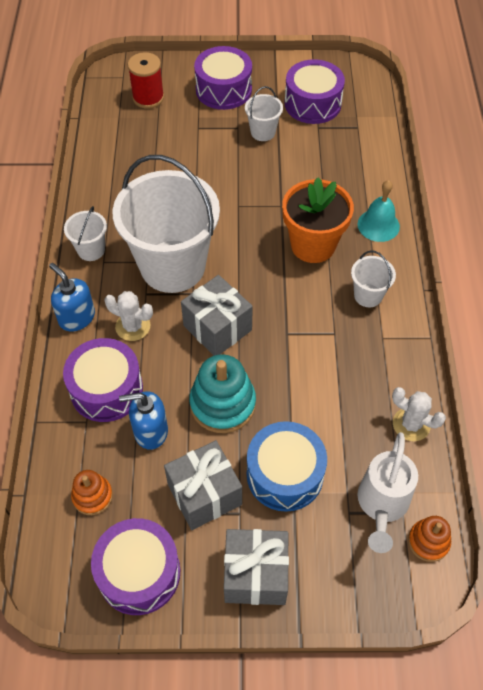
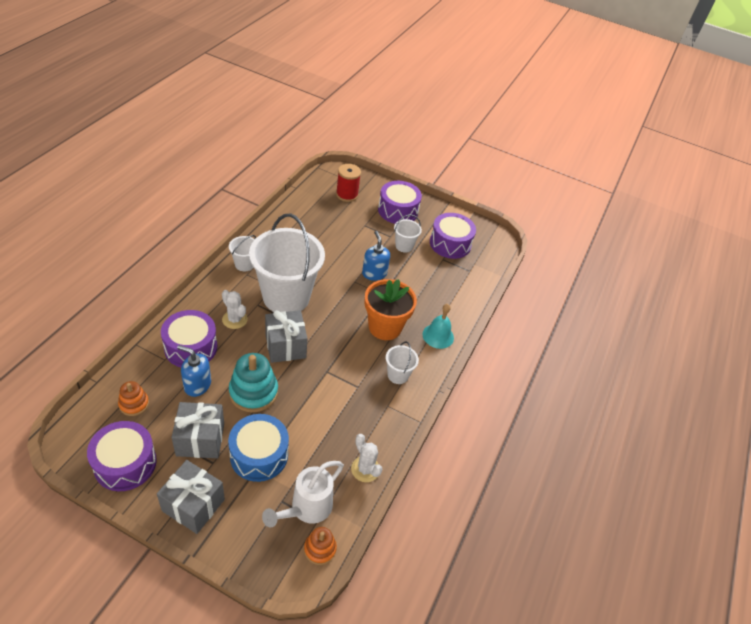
camera: 20 degrees right, 10 degrees down
blue soap dispenser [49,263,95,332] -> blue soap dispenser moved to [362,231,390,281]

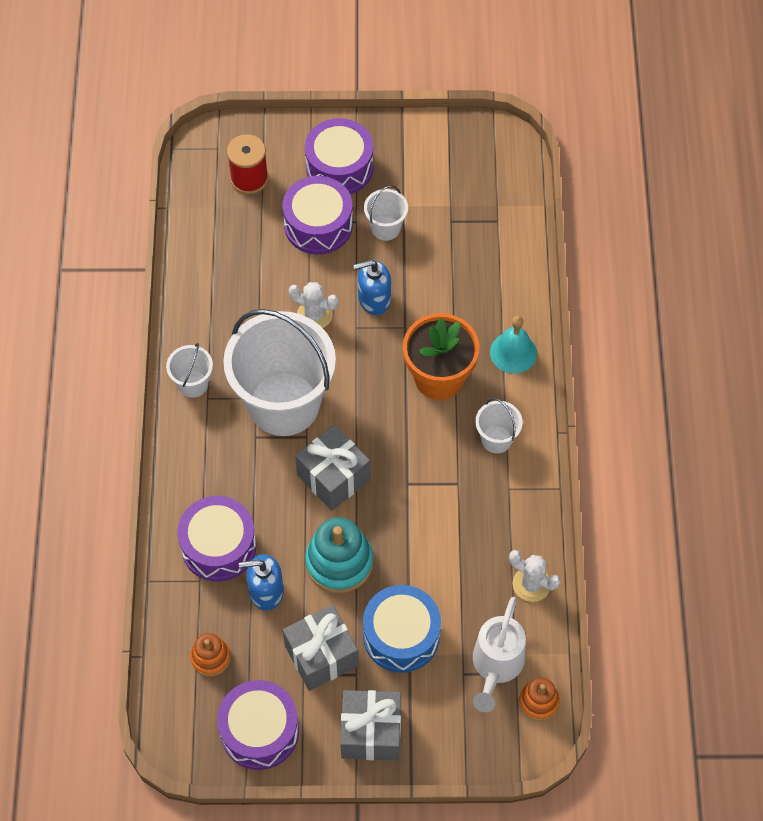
camera: 20 degrees left, 15 degrees up
white cactus [222,290,248,329] -> white cactus moved to [289,282,338,328]
blue soap dispenser [362,231,390,281] -> blue soap dispenser turned 60 degrees counterclockwise [353,260,391,315]
purple drum [430,213,476,259] -> purple drum moved to [283,176,353,255]

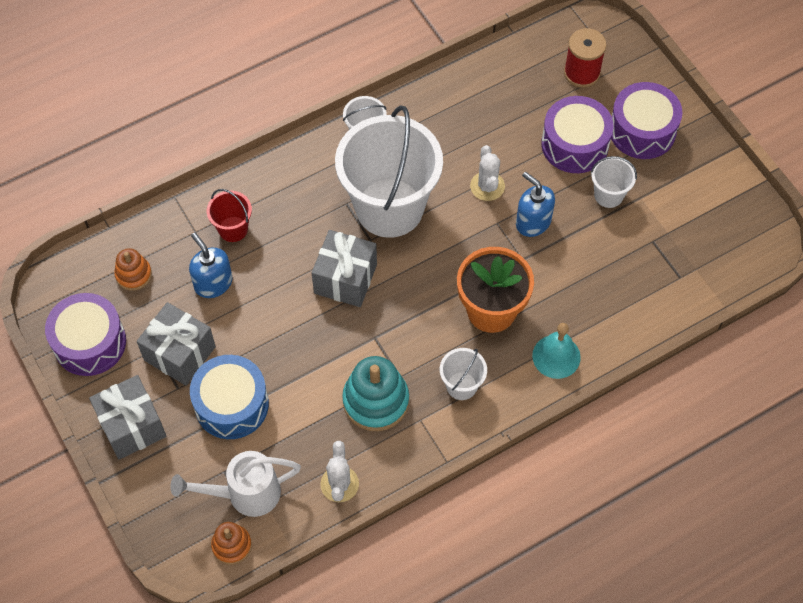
camera: 60 degrees right, 0 degrees up
purple drum [178,496,256,582] -> red bucket [207,189,252,242]
turquoise stacking toy [305,517,373,593] -> turquoise stacking toy moved to [342,356,409,431]

